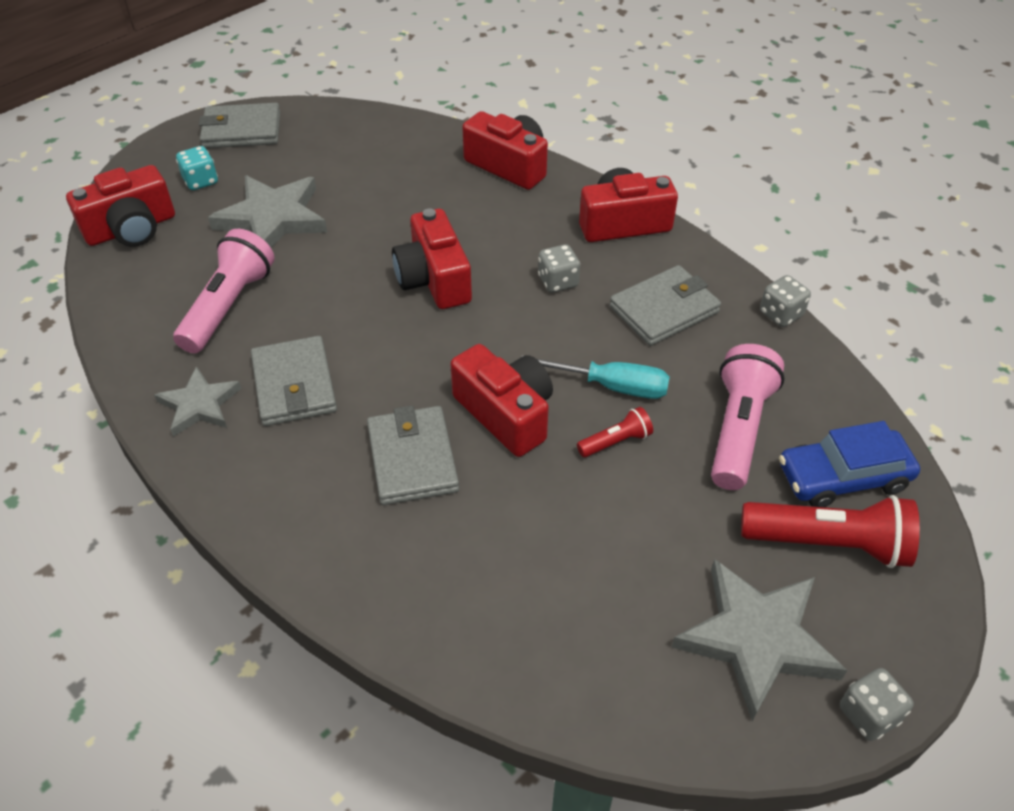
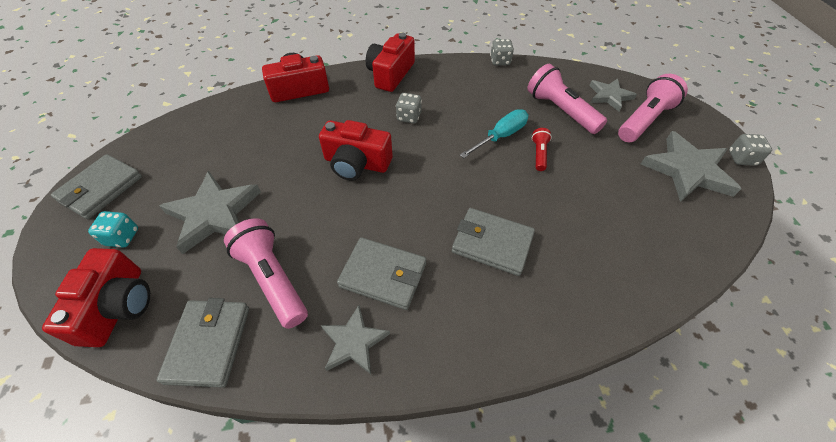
camera: 55 degrees left, 5 degrees up
red camera [451,344,553,457] -> none
grey wallet [610,265,721,346] -> grey wallet moved to [156,298,249,388]
red flashlight [741,495,920,568] -> pink flashlight [618,74,688,142]
blue car [779,421,920,507] -> grey star [589,79,637,112]

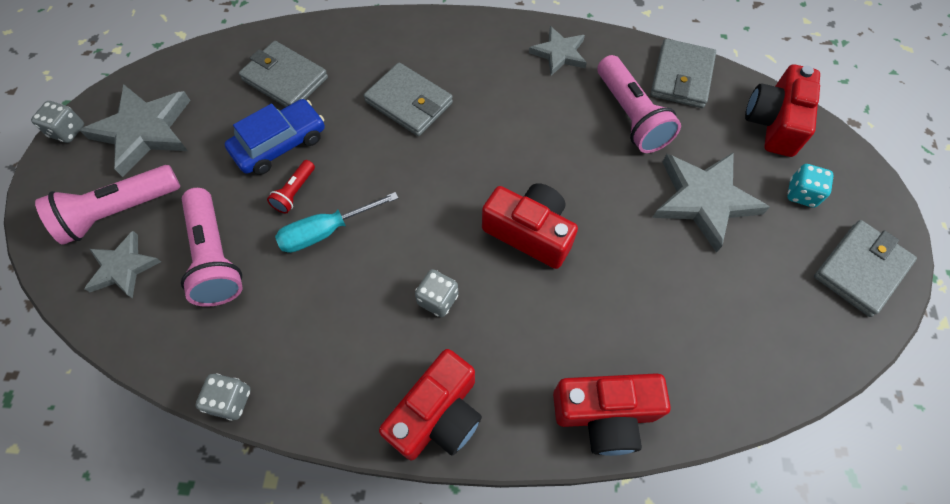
camera: 165 degrees left, 10 degrees up
grey wallet [337,237,426,310] -> grey wallet moved to [239,41,328,107]
none -> blue car [225,99,325,175]

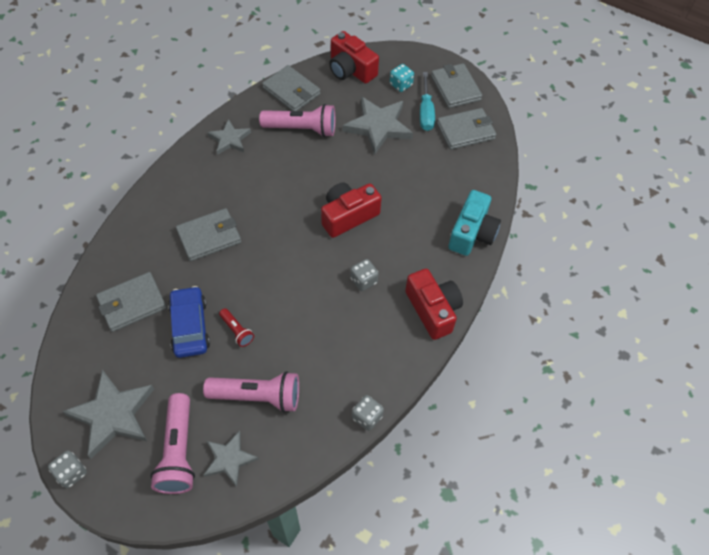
camera: 65 degrees left, 5 degrees down
turquoise screwdriver [275,192,398,253] -> turquoise screwdriver moved to [420,72,435,131]
red camera [553,373,671,456] -> turquoise camera [448,190,501,256]
none -> grey wallet [437,108,496,150]

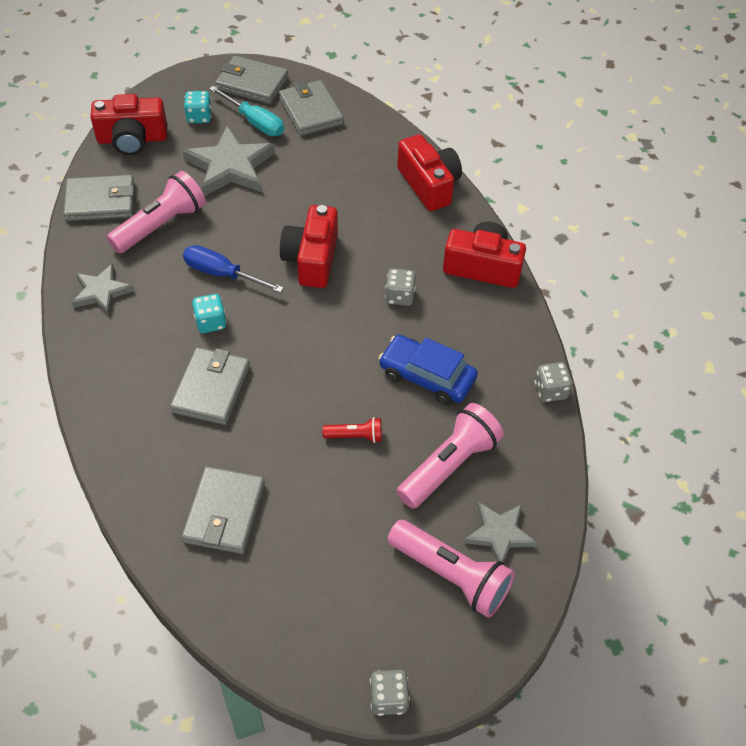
camera: 50 degrees left, 5 degrees down
grey star [62,370,154,459] -> none
blue car [168,286,210,358] -> blue car moved to [379,335,478,405]
grey wallet [437,108,496,150] -> grey wallet turned 45 degrees counterclockwise [279,80,344,136]
turquoise camera [448,190,501,256] -> red camera [397,134,462,211]
none -> blue screwdriver [183,245,284,293]
none -> turquoise dice [192,294,227,333]

